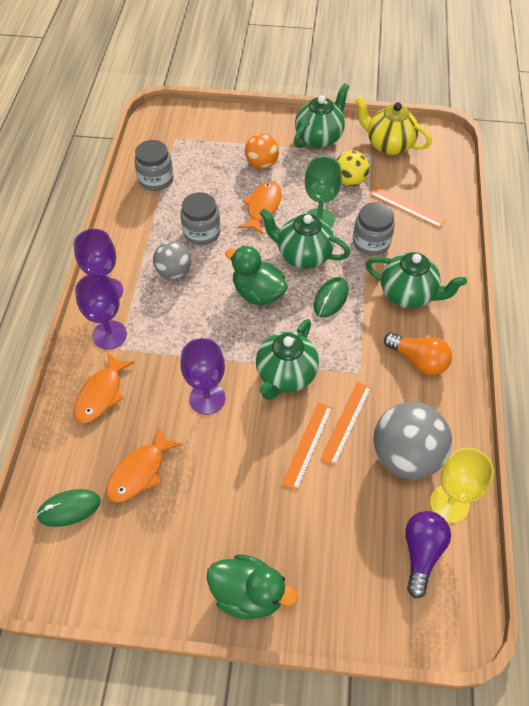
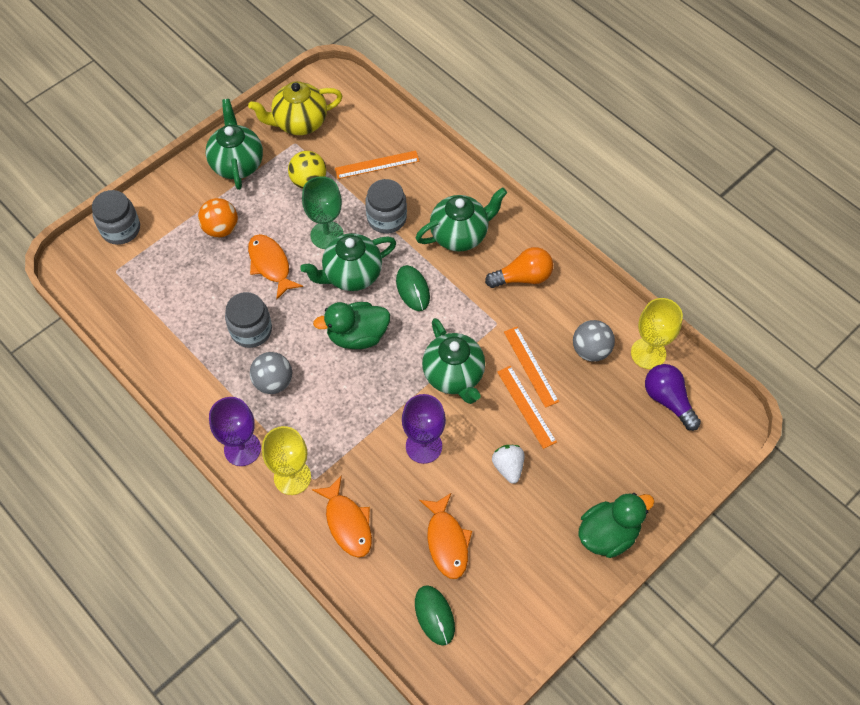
camera: 50 degrees left, 5 degrees up
green mouse [36,489,101,527] -> green mouse turned 45 degrees counterclockwise [415,585,455,646]
purple goblet [75,273,127,350] -> yellow goblet [262,426,311,495]
grey jar [134,140,174,191] -> grey jar moved to [92,190,140,245]
grey ball [373,402,452,479] -> grey ball [573,320,615,362], size x0.60
none -> white strawberry [492,445,524,484]

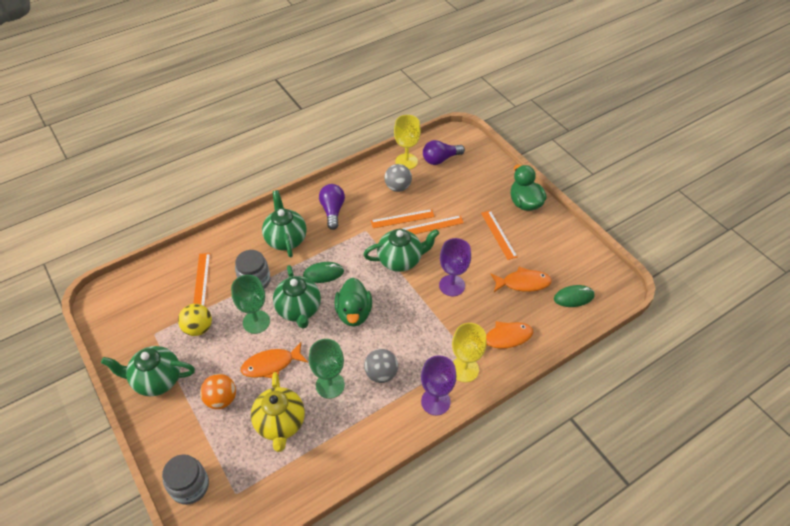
camera: 80 degrees left, 10 degrees down
grey jar [225,292,272,348] -> green goblet [309,339,345,399]
yellow teapot [248,81,342,135] -> yellow teapot moved to [251,372,305,452]
orange light bulb [485,247,553,288] -> purple light bulb [319,184,345,230]
white strawberry [492,445,524,484] -> none
none -> orange ruler [481,210,518,260]

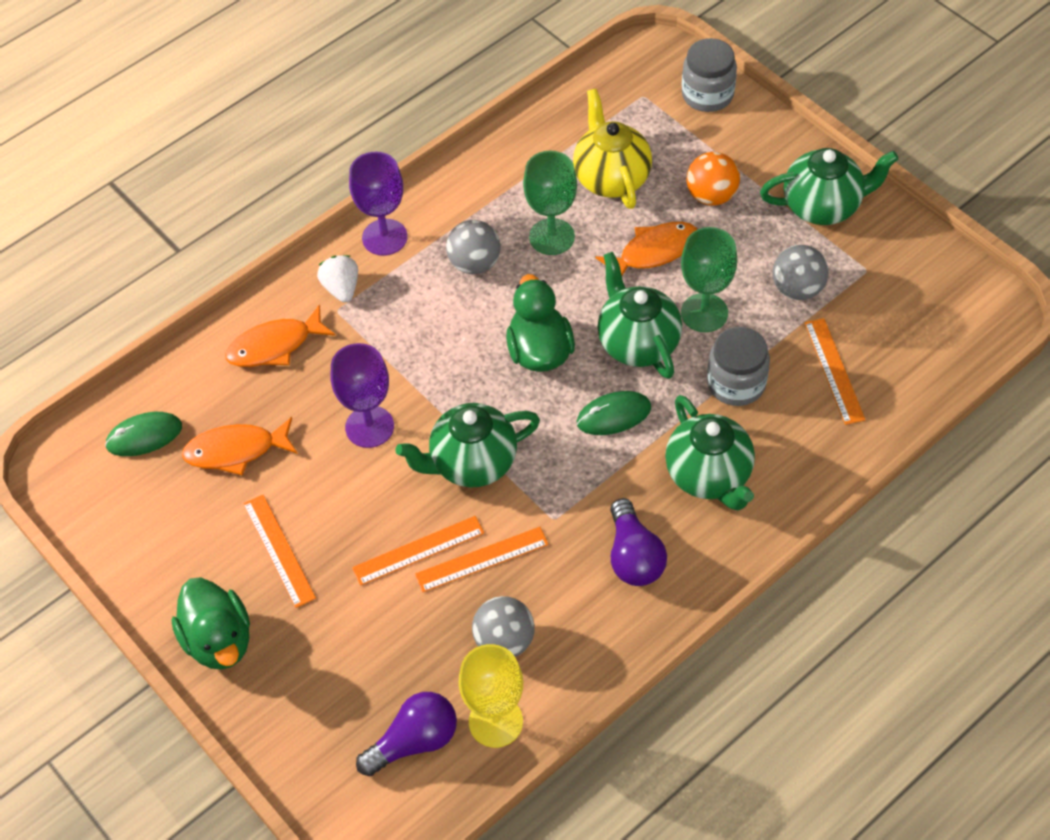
camera: 175 degrees right, 5 degrees up
yellow ball [178,304,212,336] -> grey ball [773,245,829,300]
yellow goblet [452,323,487,382] -> white strawberry [317,255,358,303]

